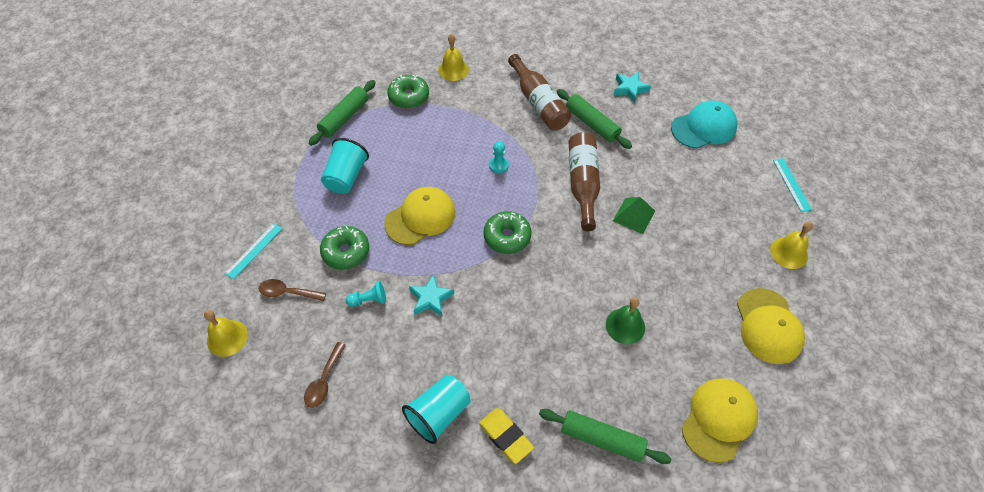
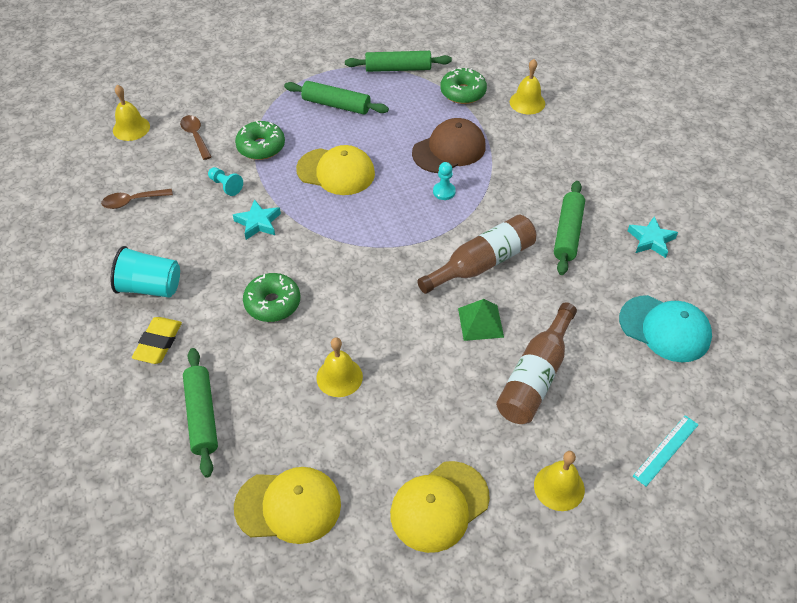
camera: 55 degrees right, 5 degrees down
turquoise ruler [224,223,283,280] -> none
turquoise cup [321,138,369,194] -> green rolling pin [284,81,389,115]
green donut [483,211,532,254] -> green donut moved to [243,273,300,322]
brown bottle [508,54,571,130] -> brown bottle moved to [496,302,577,424]
green bell [606,297,645,344] -> yellow bell [316,338,363,397]
none -> brown cap [412,118,486,173]

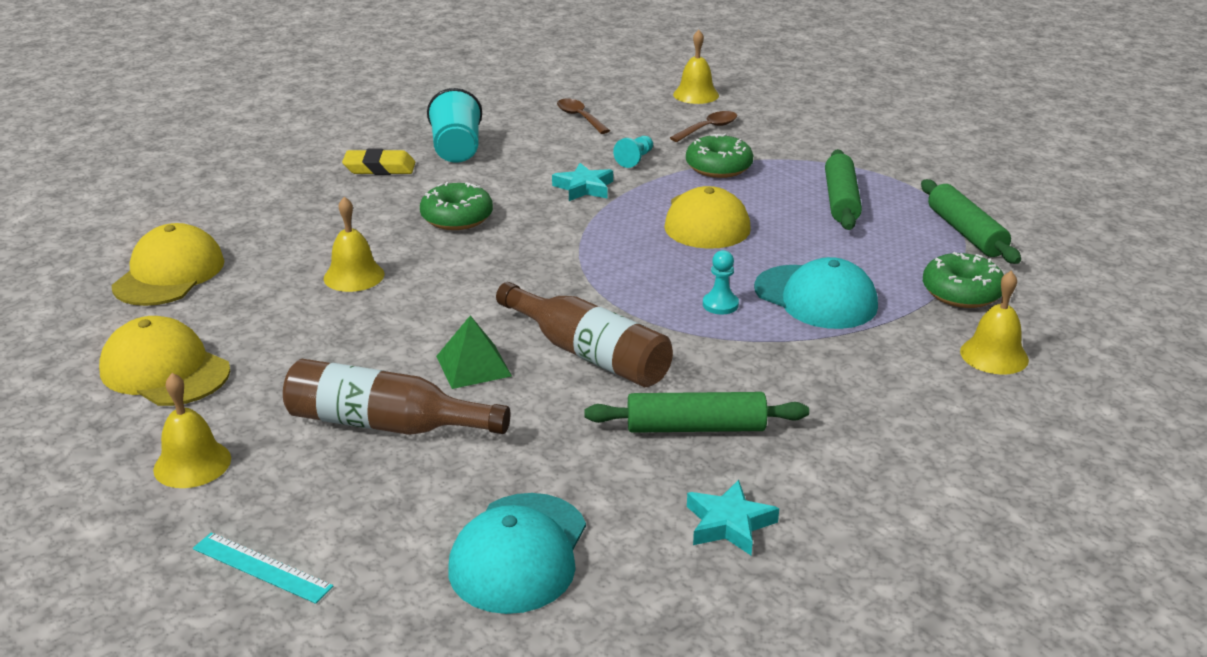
camera: 75 degrees right, 20 degrees down
green rolling pin [183,348,218,478] -> none
yellow cap [234,467,341,544] -> yellow cap turned 150 degrees counterclockwise [112,223,224,306]
brown cap [412,118,486,173] -> turquoise cap [754,257,878,329]

